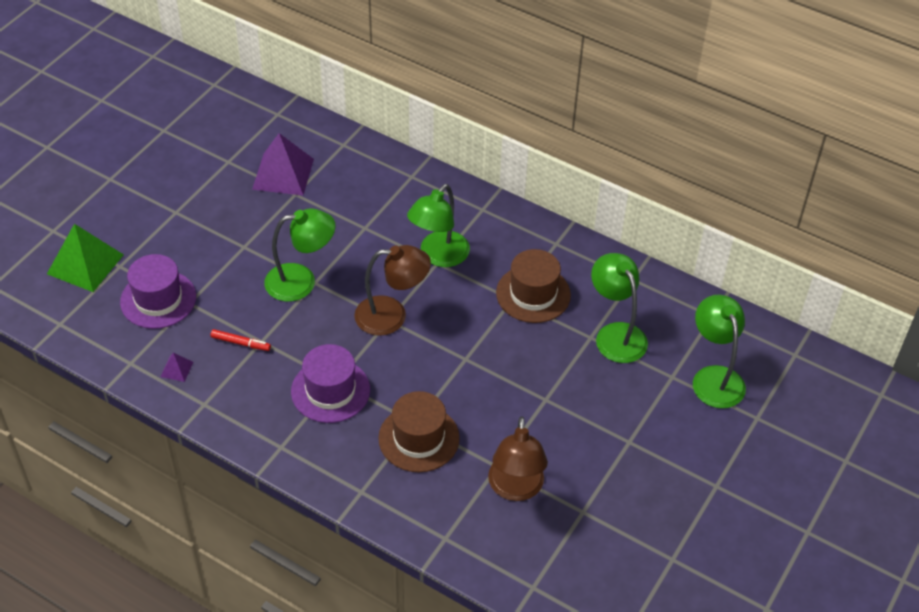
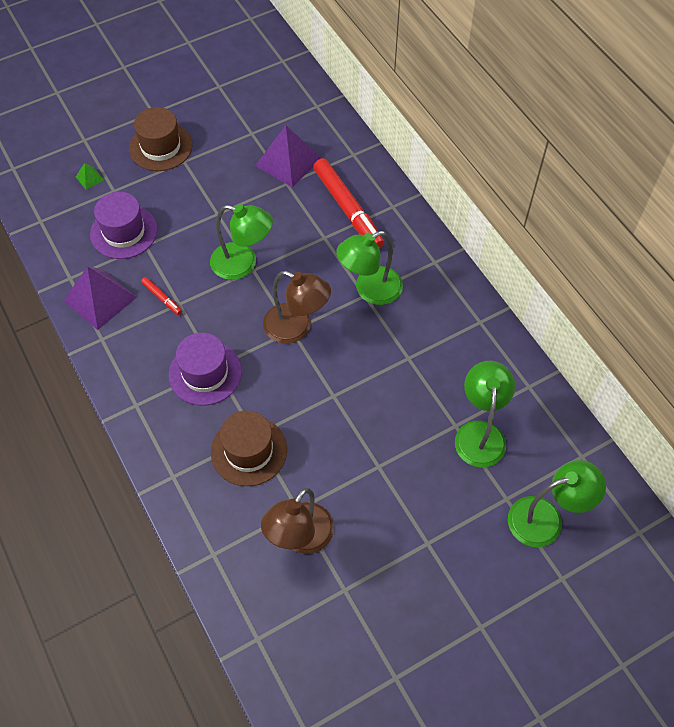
camera: 30 degrees right, 10 degrees up
green pyramid [47,224,124,292] -> green pyramid [76,163,104,190], size x0.44
purple pyramid [160,352,193,382] -> purple pyramid [64,266,137,330], size x2.27
brown hat [496,249,571,323] -> brown hat moved to [129,107,193,171]
green lamp [693,295,746,408] -> green lamp turned 60 degrees clockwise [508,460,606,547]
none -> red marker [313,158,384,249]

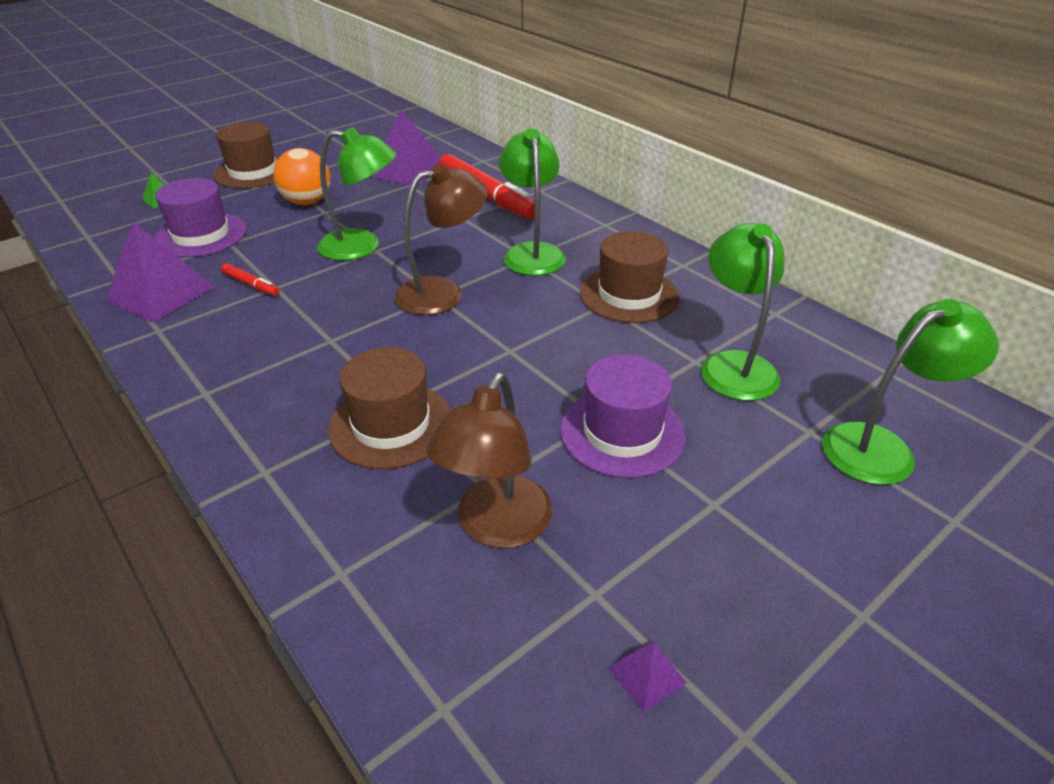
camera: 10 degrees left, 20 degrees down
purple hat [169,333,242,406] -> purple hat moved to [560,354,686,478]
brown lamp [263,271,331,344] -> brown lamp turned 45 degrees counterclockwise [395,164,488,315]
green lamp [336,231,403,305] -> green lamp turned 120 degrees clockwise [499,129,566,276]
none -> orange ball [273,148,330,205]
none -> brown hat [580,231,679,323]
none -> purple pyramid [608,640,687,713]

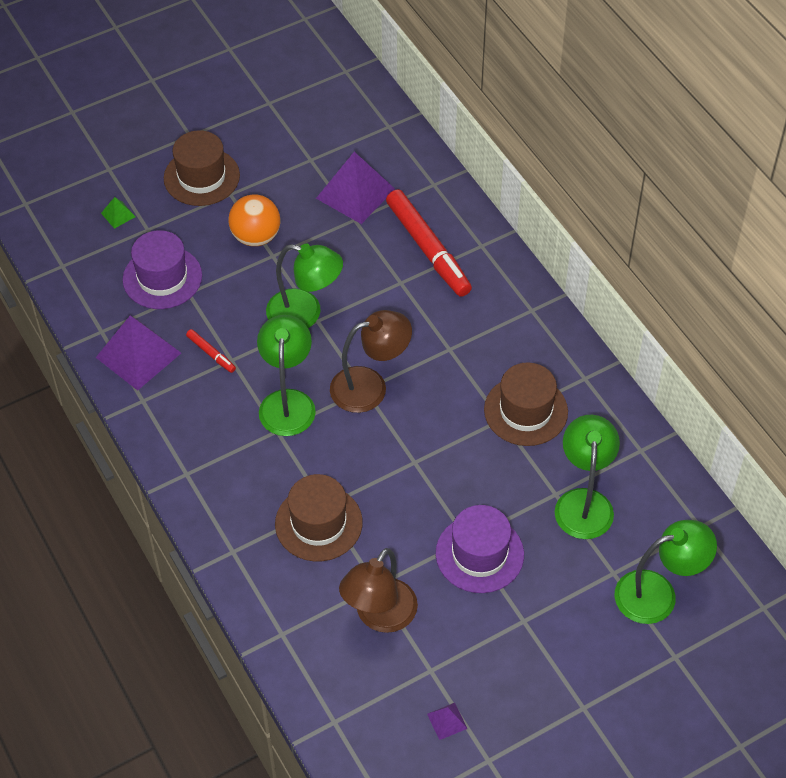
camera: 10 degrees right, 15 degrees up
green lamp [499,129,566,276] -> green lamp moved to [257,315,316,436]

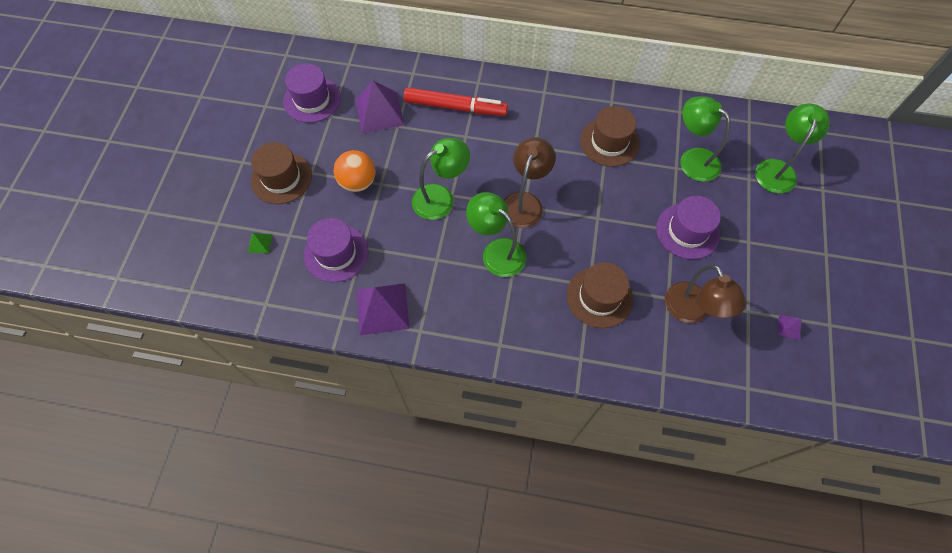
camera: 50 degrees left, 10 degrees up
red marker [186,329,236,373] -> none
none -> purple hat [283,64,341,123]

